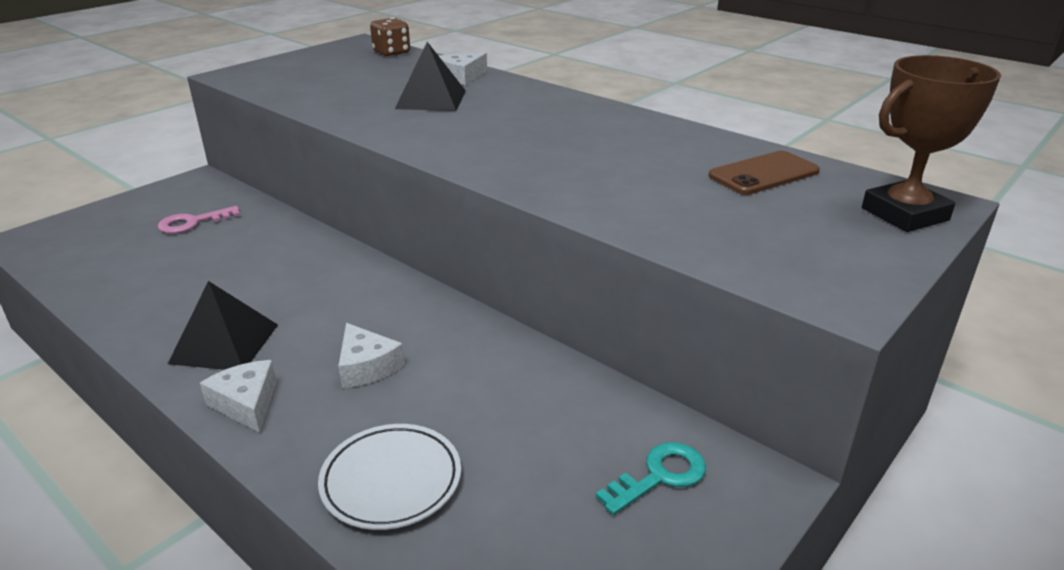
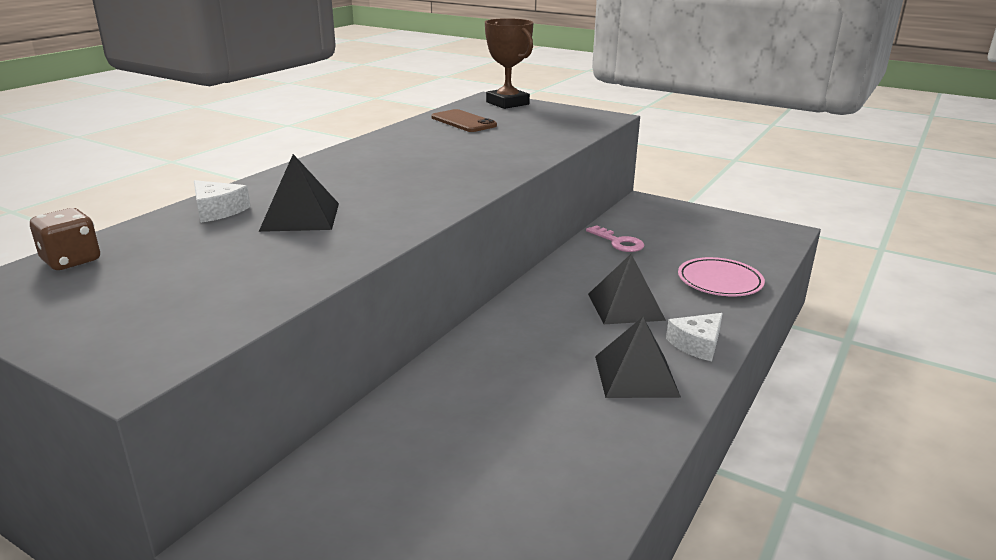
camera: 100 degrees left, 5 degrees down
pink key [158,206,240,234] -> pink key moved to [586,225,644,252]
white plate [318,424,461,530] -> pink plate [678,257,765,296]
white cheese [338,323,405,388] -> black pyramid [588,254,666,324]
turquoise key [596,442,706,515] -> none

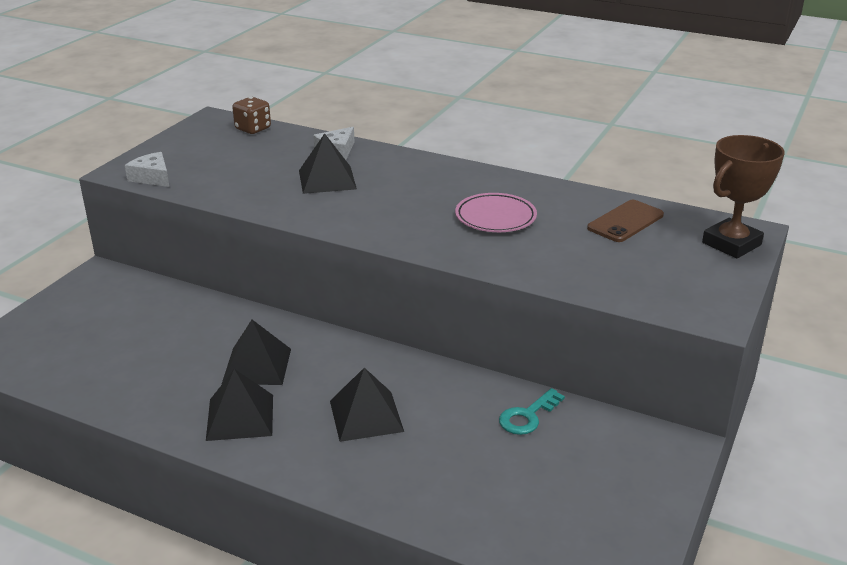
camera: 85 degrees right, 5 degrees up
pink key [586,225,644,252] -> turquoise key [499,388,565,435]
white cheese [666,313,723,362] -> white cheese moved to [125,152,169,187]
pink plate [678,257,765,296] -> pink plate moved to [455,193,537,232]
none -> black pyramid [222,320,291,385]

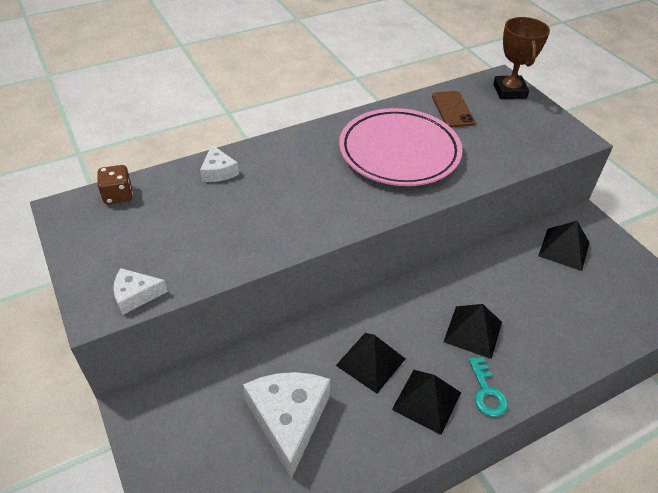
camera: 55 degrees left, 15 degrees up
black pyramid [299,133,357,194] -> black pyramid moved to [538,221,590,271]
pink plate [455,193,537,232] -> pink plate [339,108,463,186], size x1.93
turquoise key [499,388,565,435] -> turquoise key moved to [469,357,508,417]
none -> white cheese [243,372,330,479]

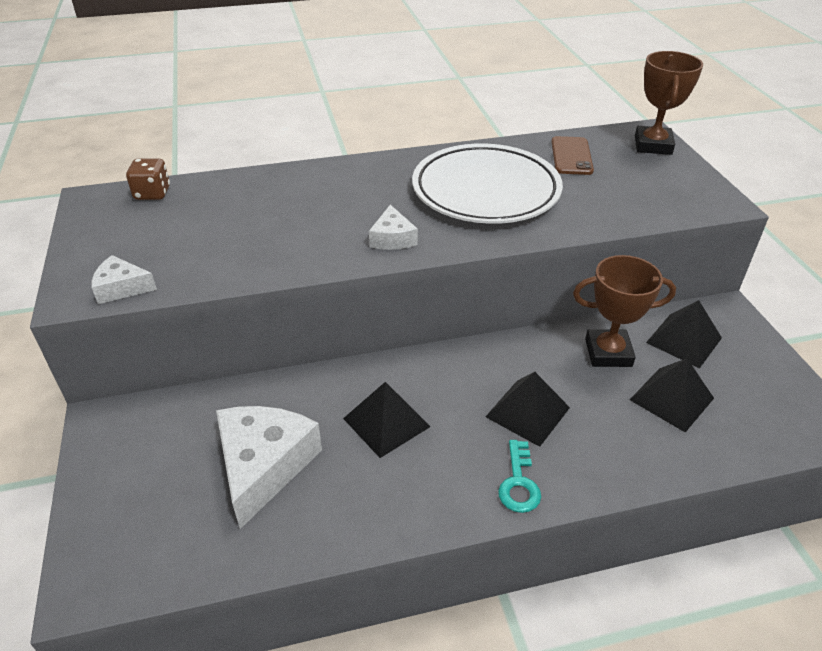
camera: 15 degrees right, 5 degrees down
white cheese [200,145,239,182] -> white cheese moved to [369,205,418,250]
pink plate [339,108,463,186] -> white plate [412,143,563,224]
black pyramid [392,370,461,435] -> black pyramid moved to [630,358,714,432]
none -> brown trophy [573,255,676,367]

